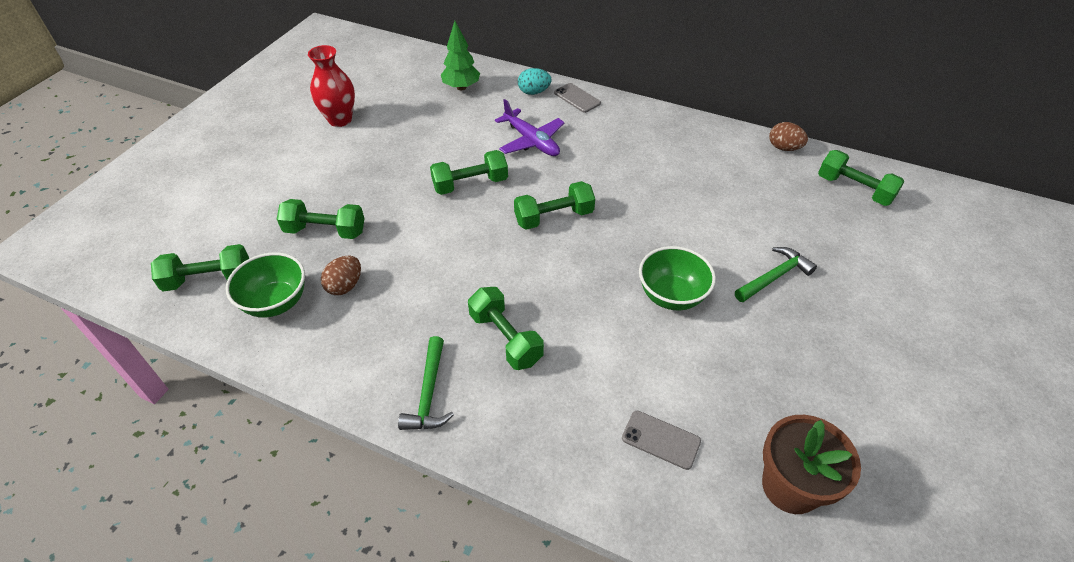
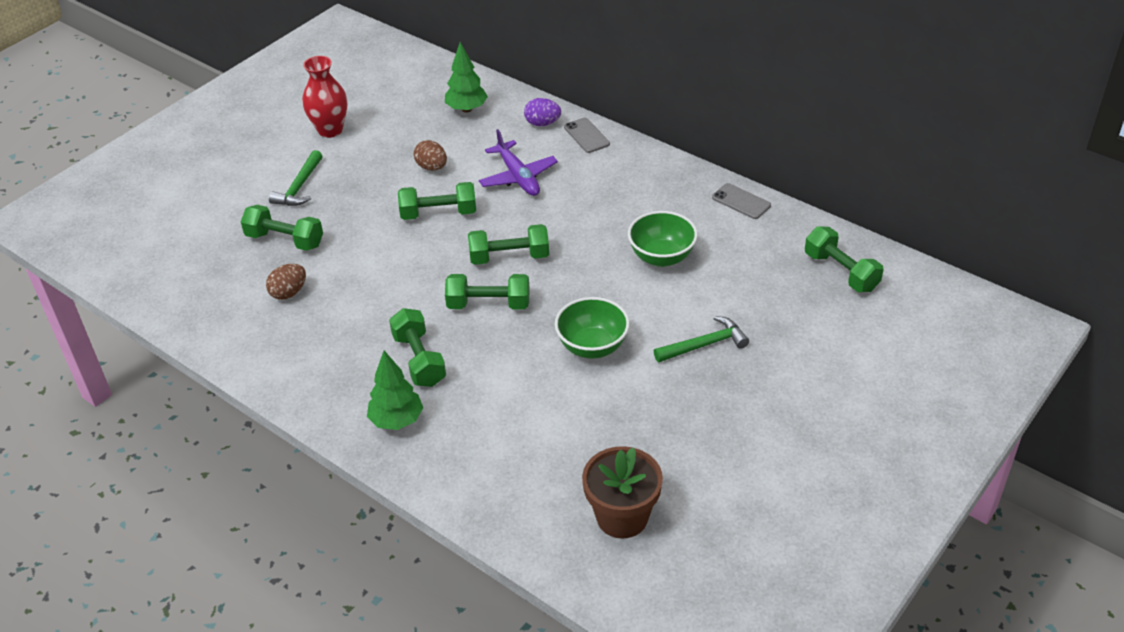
camera: 15 degrees right, 5 degrees down
green dumbbell [151,244,249,292] -> green dumbbell moved to [445,274,530,309]
green bowl [226,252,305,318] -> green bowl moved to [628,211,698,267]
green hammer [398,336,454,430] -> green hammer moved to [269,150,322,206]
turquoise egg [518,68,552,95] -> purple egg [524,98,561,126]
grey phone [622,411,701,470] -> grey phone moved to [712,183,771,219]
brown egg [769,122,808,151] -> brown egg moved to [414,140,447,171]
none -> green tree [367,351,423,430]

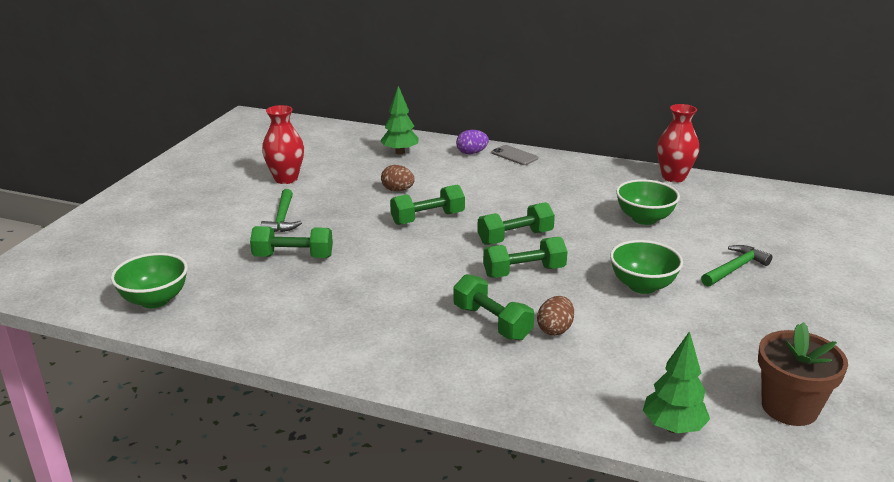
camera: 20 degrees left, 15 degrees down
brown egg [266,264,306,300] -> brown egg moved to [537,296,574,336]
green tree [367,351,423,430] -> green tree moved to [643,331,710,433]
purple plane [479,129,558,196] -> none
grey phone [712,183,771,219] -> red vase [657,104,699,183]
green dumbbell [805,226,884,292] -> none
none -> green bowl [111,253,188,308]

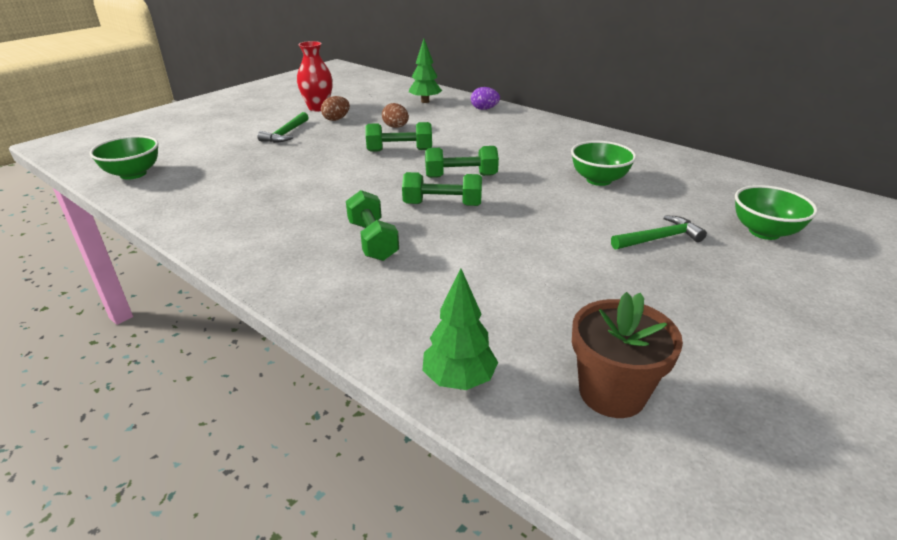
camera: 20 degrees right, 5 degrees up
green dumbbell [250,226,333,258] -> none
grey phone [491,145,538,165] -> none
brown egg [537,296,574,336] -> brown egg moved to [321,96,350,121]
green bowl [610,240,683,294] -> green bowl moved to [735,185,818,240]
red vase [657,104,699,183] -> none

